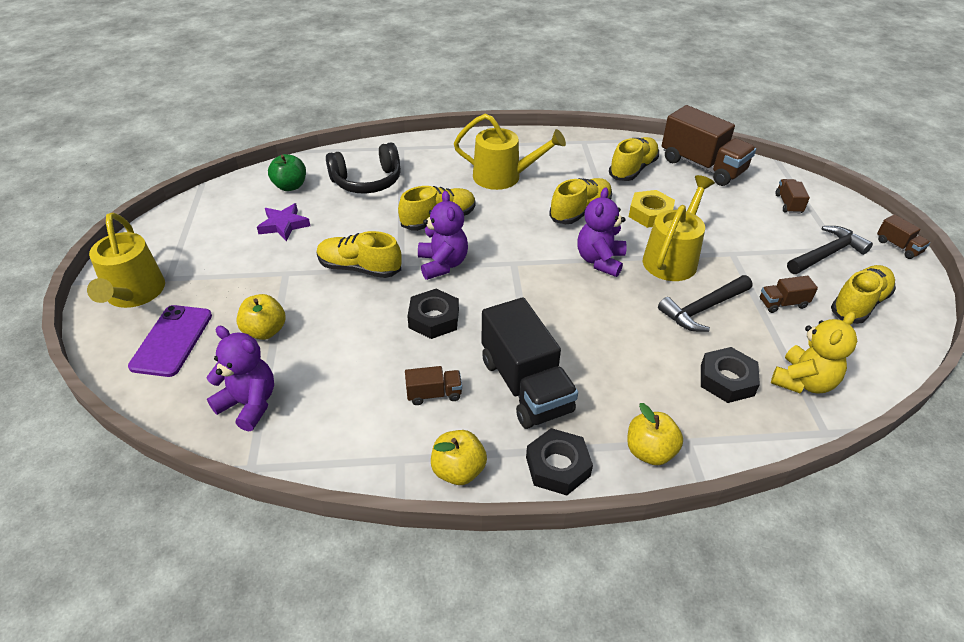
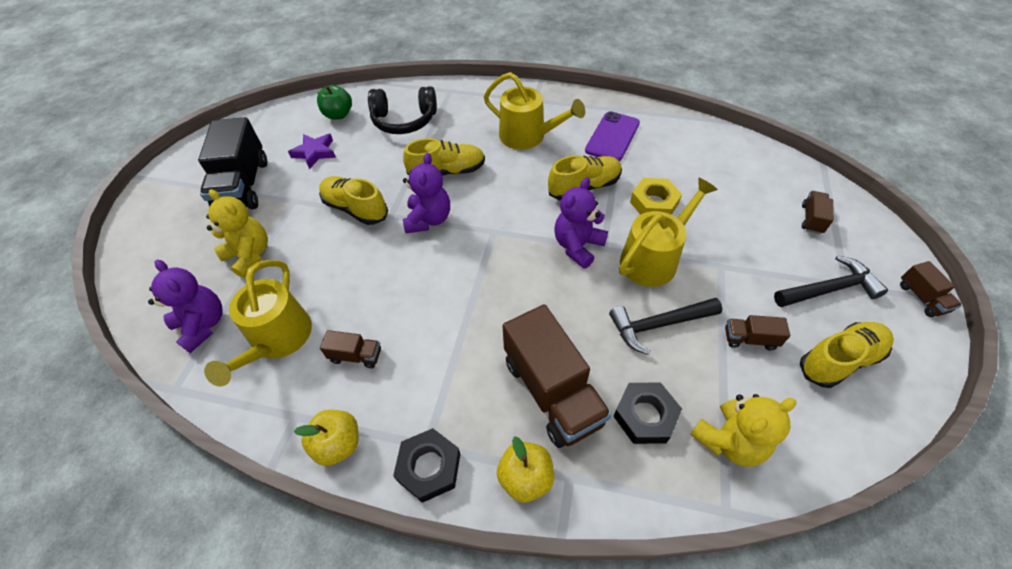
camera: 20 degrees right, 10 degrees up
yellow watering can [87,212,165,308] -> yellow watering can moved to [204,260,312,387]
purple phone [128,305,212,377] -> purple phone moved to [585,111,640,161]
yellow apple [236,294,285,340] -> yellow teddy bear [206,189,268,278]
black nut [407,289,459,339] -> none
black truck [481,297,578,429] -> black truck moved to [198,117,267,209]
yellow shoe [609,137,659,181] -> none
brown truck [662,105,756,186] -> brown truck moved to [503,304,612,448]

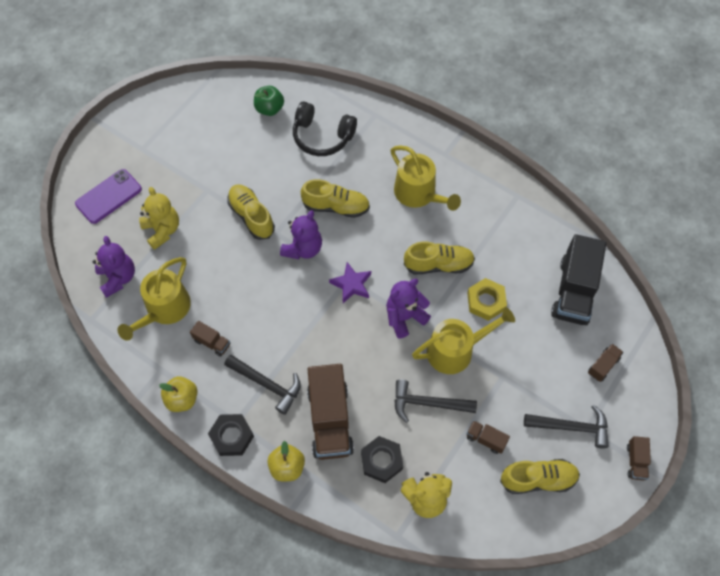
camera: 20 degrees right, 10 degrees up
black truck [198,117,267,209] -> black truck moved to [551,234,607,325]
purple star [288,134,336,169] -> purple star moved to [329,262,371,303]
purple phone [585,111,640,161] -> purple phone moved to [75,169,142,224]
none -> black hammer [224,354,301,415]

